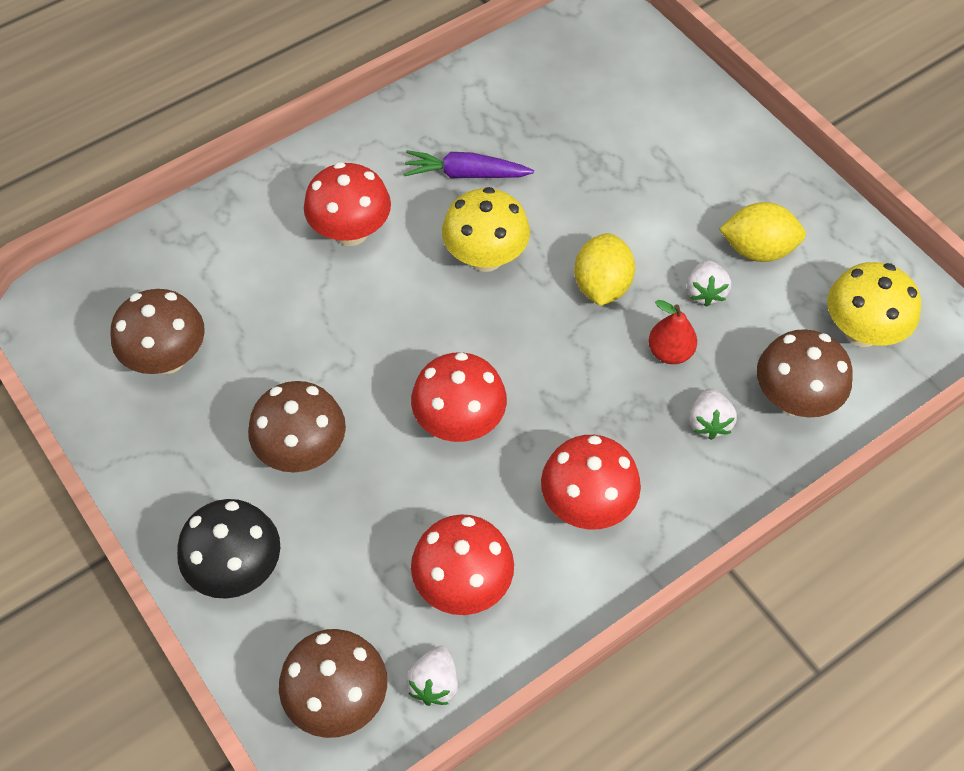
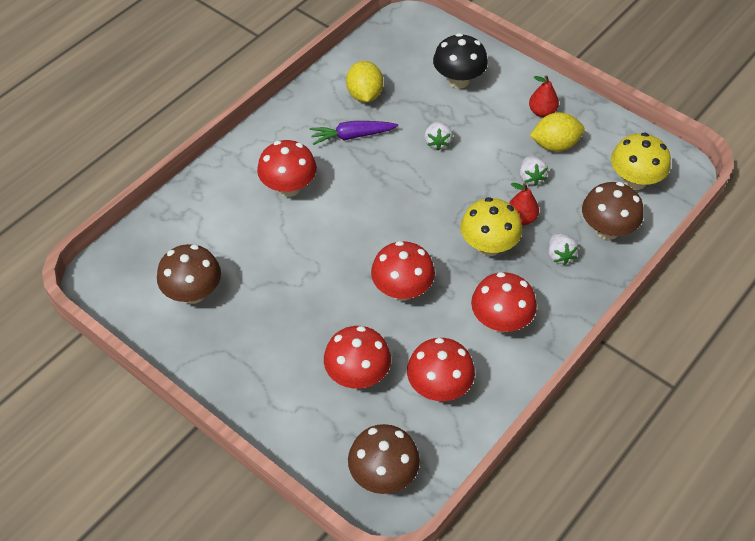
camera: 15 degrees left, 5 degrees down
black mushroom [177,499,280,599] -> black mushroom moved to [433,33,488,89]
brown mushroom [248,381,346,472] -> none
white strawberry [406,646,458,706] -> white strawberry moved to [424,121,453,151]
yellow mushroom [442,187,530,272] -> yellow mushroom moved to [460,197,522,256]
yellow lemon [574,233,635,306] -> yellow lemon moved to [346,61,383,102]
none -> red mushroom [324,326,391,389]
none -> red pear [529,75,559,117]

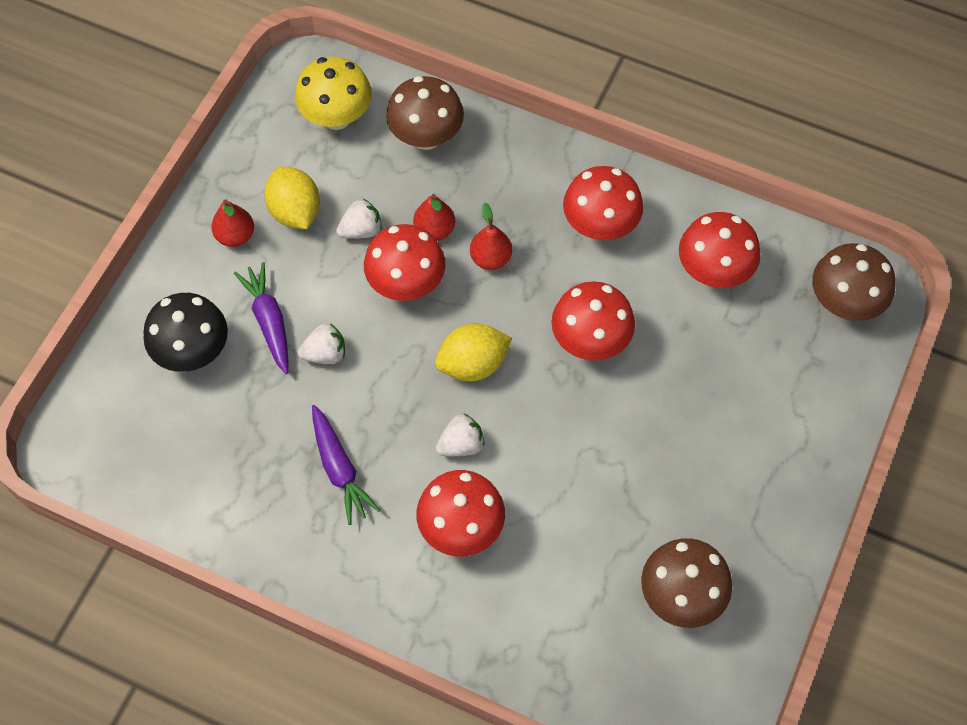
camera: 105 degrees left, 10 degrees up
red mushroom [324,326,391,389] -> red mushroom moved to [364,224,445,301]
yellow lemon [346,61,383,102] -> yellow lemon moved to [435,324,512,381]
yellow mushroom [460,197,522,256] -> red pear [470,203,512,270]
white strawberry [548,233,579,265] -> white strawberry moved to [436,413,485,456]
none -> purple carrot [234,262,289,374]

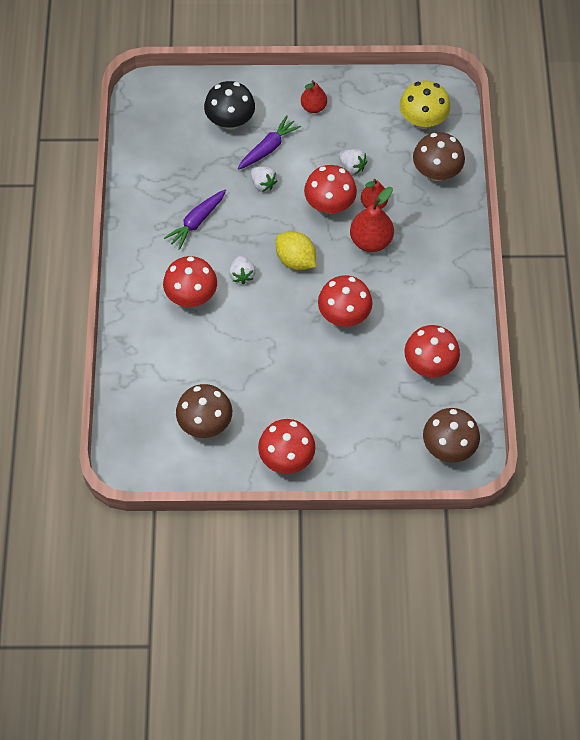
camera: 65 degrees right, 0 degrees up
yellow lemon [264,167,320,229] -> none
white strawberry [436,413,485,456] -> white strawberry turned 45 degrees clockwise [229,255,256,284]
red pear [470,203,512,270] -> red pear [350,187,394,252], size x1.57
red mushroom [563,166,643,240] -> red mushroom moved to [258,419,315,474]

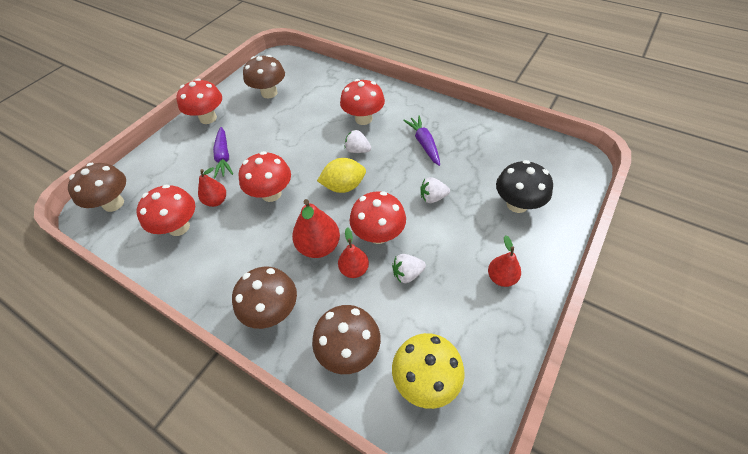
camera: 125 degrees right, 10 degrees down
purple carrot [238,115,301,170] -> purple carrot moved to [213,127,233,179]
none -> red pear [198,167,226,207]
none -> brown mushroom [232,267,297,329]

